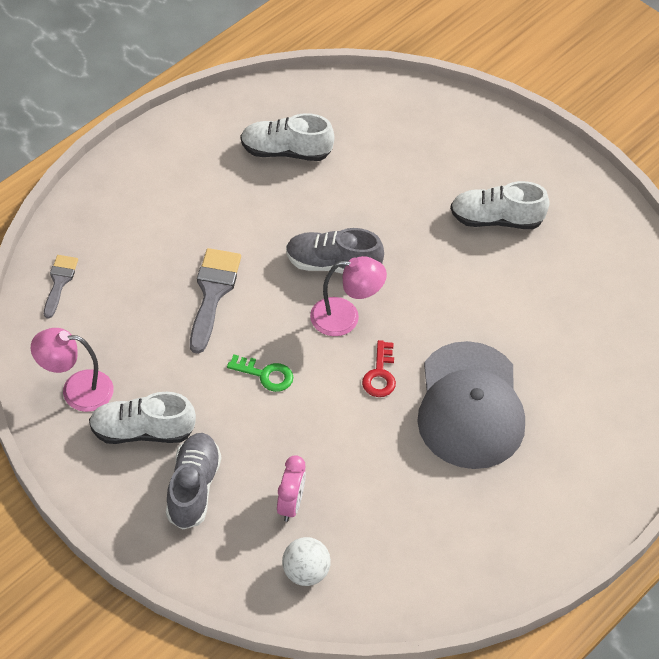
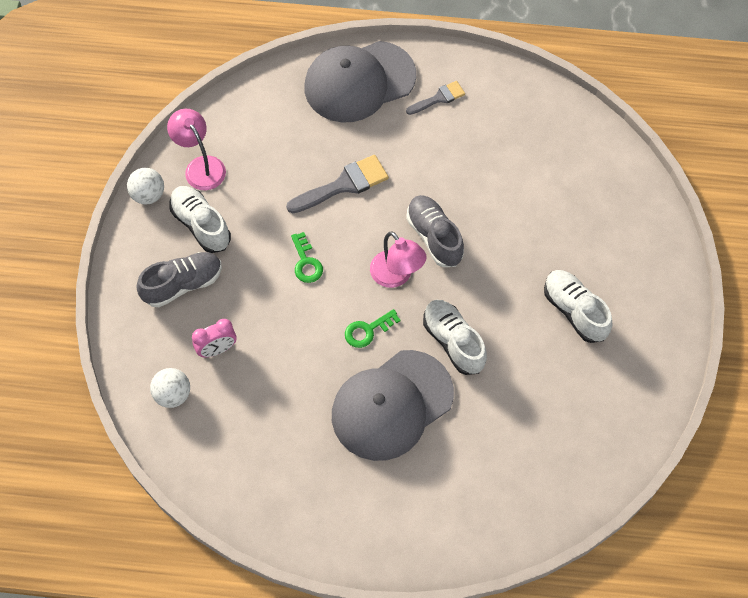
camera: 55 degrees right, 10 degrees up
grey brush [44,255,78,318] -> grey brush moved to [406,81,465,115]
white shoe [241,113,334,161] -> white shoe moved to [423,300,487,375]
red key [362,340,396,397] -> green key [345,309,400,348]
none -> white ball [127,168,164,204]
none -> grey cap [305,41,416,122]

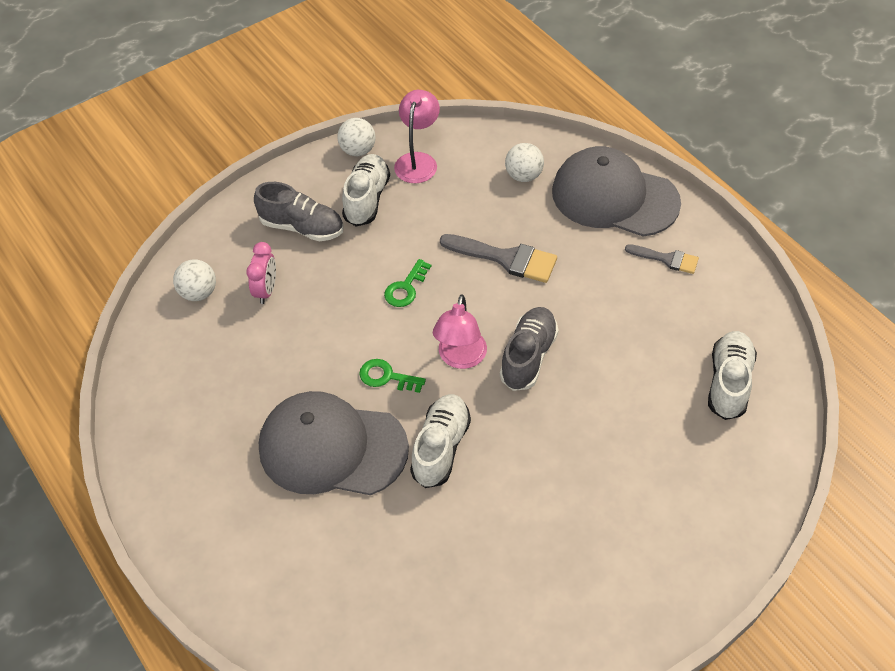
camera: 50 degrees right, 10 degrees down
pink clock [192,319,237,357] -> pink clock turned 105 degrees counterclockwise [246,242,276,304]
white shoe [544,270,613,343] -> white shoe moved to [708,331,757,420]
none -> white ball [505,143,544,182]

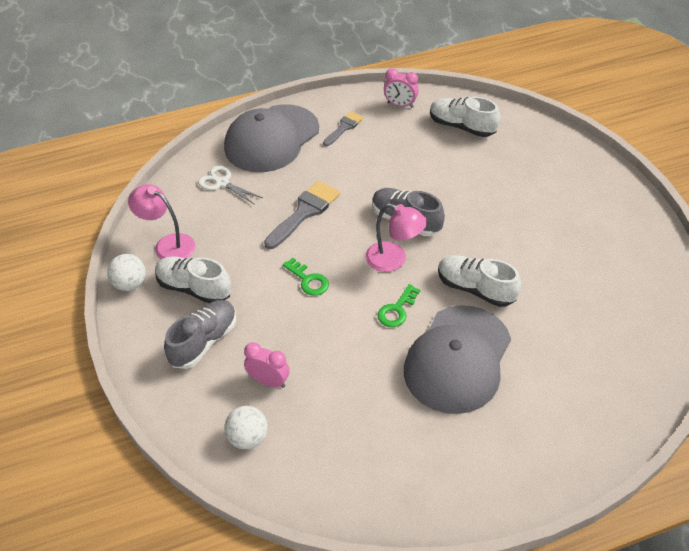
camera: 75 degrees left, 5 degrees down
white ball [505,143,544,182] -> white scissors [198,166,263,205]
none -> pink clock [384,68,419,108]

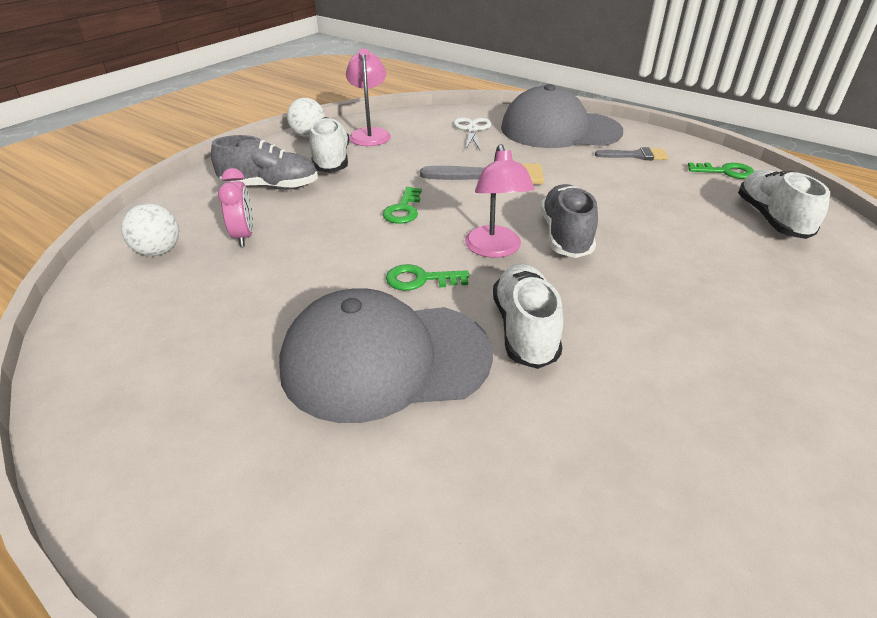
camera: 55 degrees right, 10 degrees down
pink clock [384,68,419,108] -> green key [688,163,755,179]

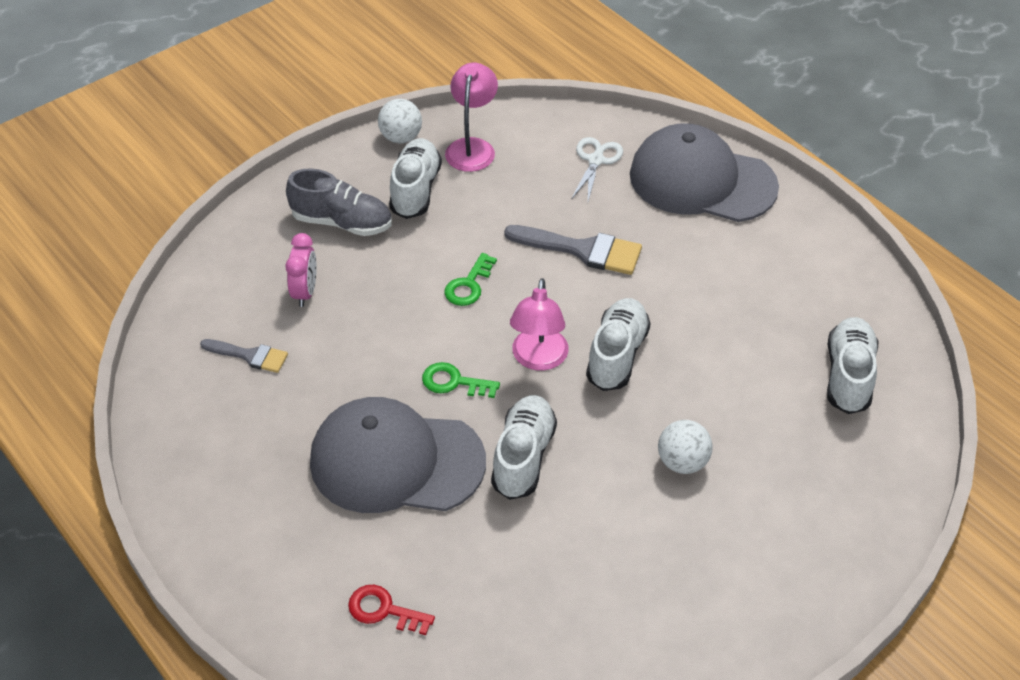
camera: 15 degrees right, 10 degrees up
white ball [121,203,179,256] -> white ball moved to [658,420,712,474]
grey shoe [541,184,598,258] -> white shoe [586,298,651,391]
grey brush [595,147,668,160] -> grey brush moved to [200,339,288,373]
green key [688,163,755,179] -> none
none -> red key [348,585,435,635]

